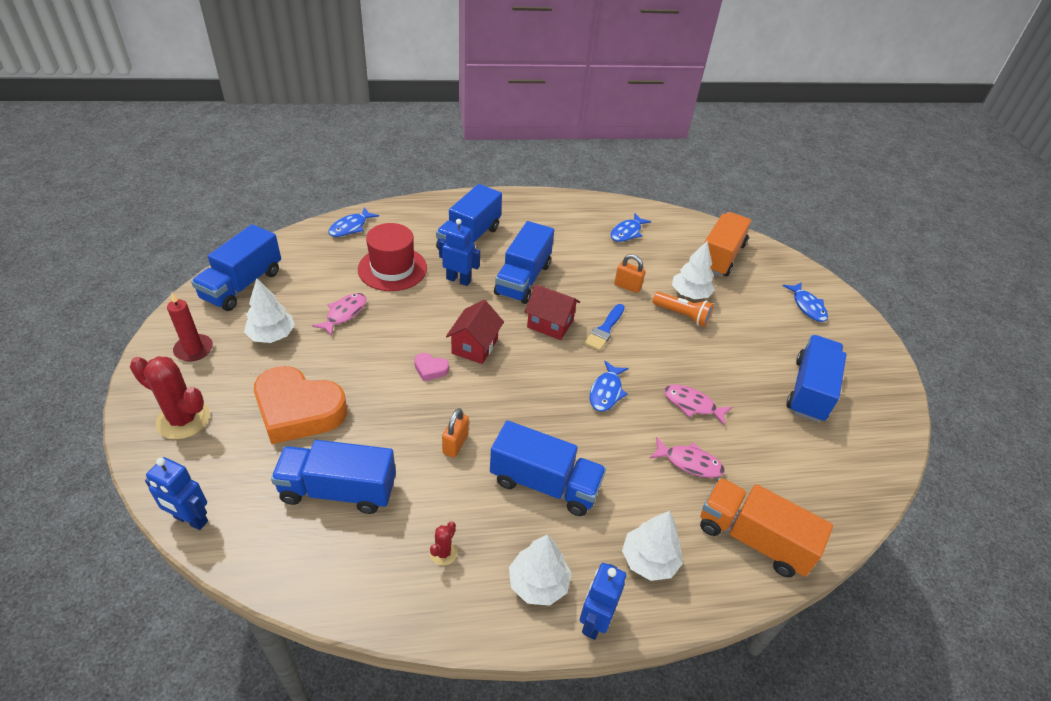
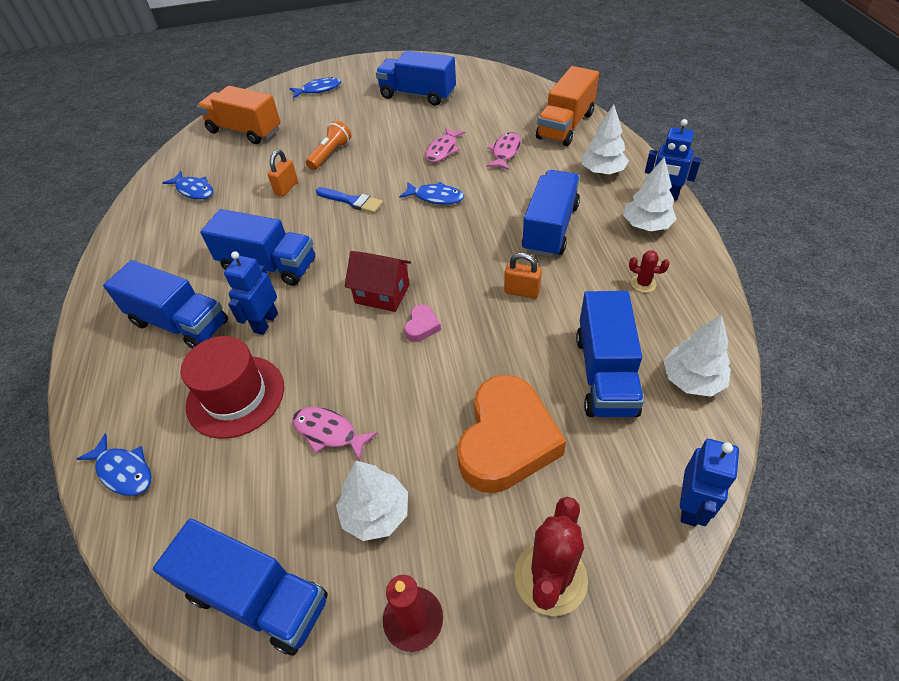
camera: 85 degrees left, 5 degrees up
red house [525,284,580,340] -> none
white tree [672,241,715,300] -> white tree moved to [664,315,731,396]

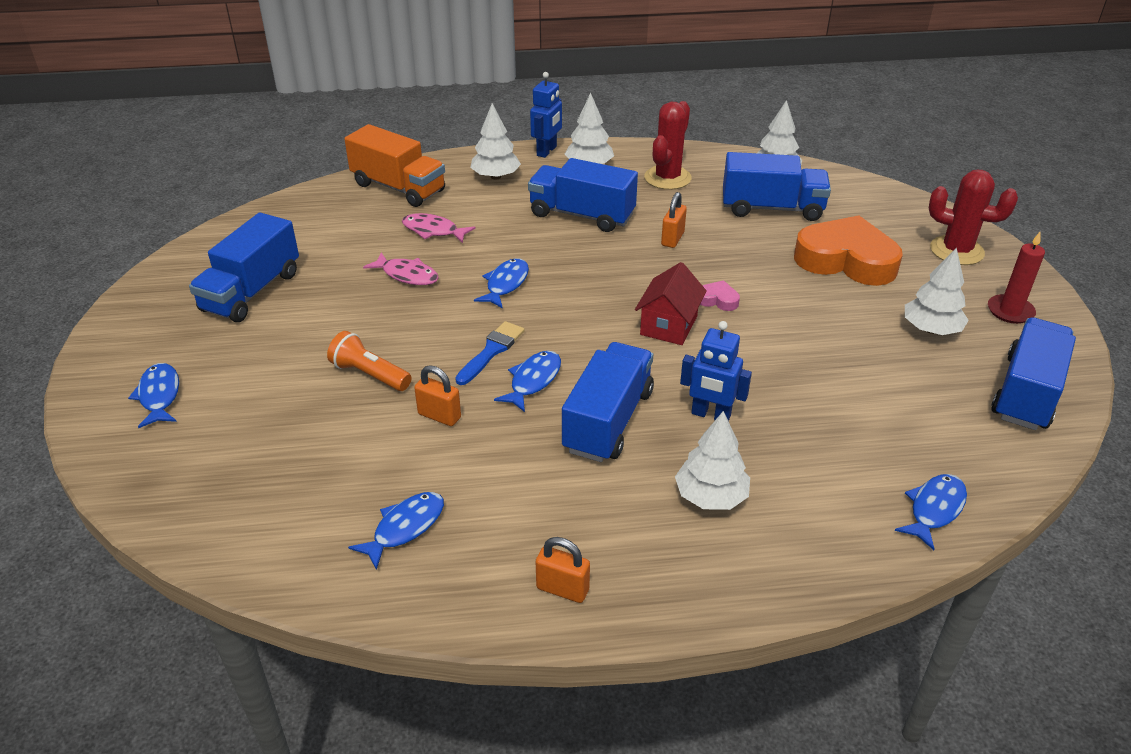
camera: 90 degrees left, 10 degrees down
blue truck [103,260,228,349] -> white tree [675,411,750,510]
red hat [181,336,284,439] -> none
orange truck [197,86,281,144] -> none
pink fish [292,407,378,461] -> none
red cactus [629,250,670,293] -> red cactus [644,101,692,190], size x2.07
blue robot [680,439,739,527] -> none
none -> blue fish [494,351,561,412]
none -> orange padlock [536,537,590,603]

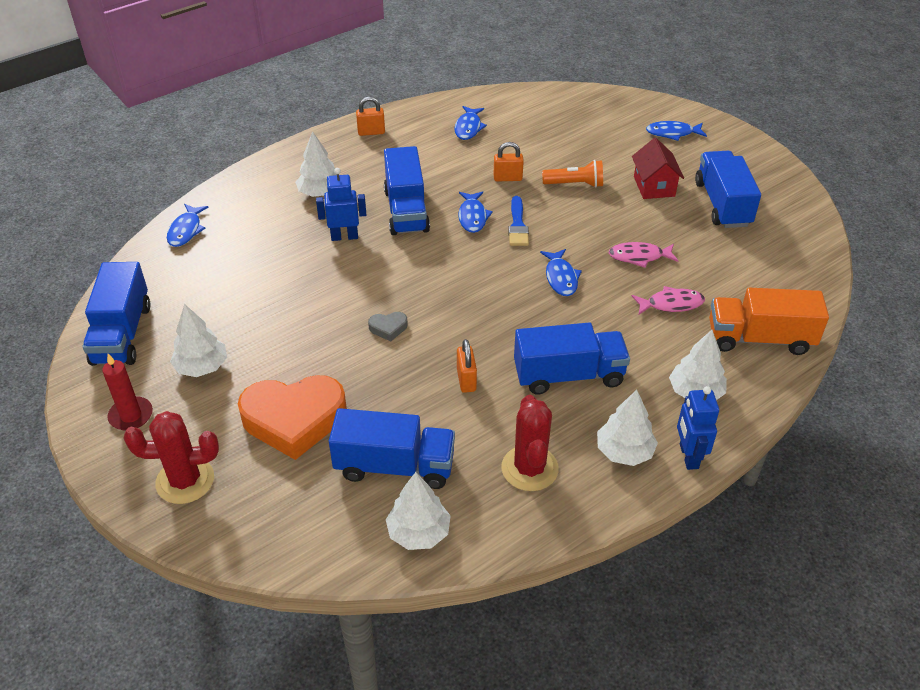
camera: 150 degrees right, 5 degrees up
blue fish [128,363,179,428] -> blue fish turned 135 degrees clockwise [646,121,707,141]
red house [635,262,707,345] -> red house moved to [632,138,684,199]
pink heart [700,280,740,311] -> grey heart [368,312,408,342]
blue truck [723,152,831,221] -> blue truck turned 150 degrees counterclockwise [329,408,455,489]

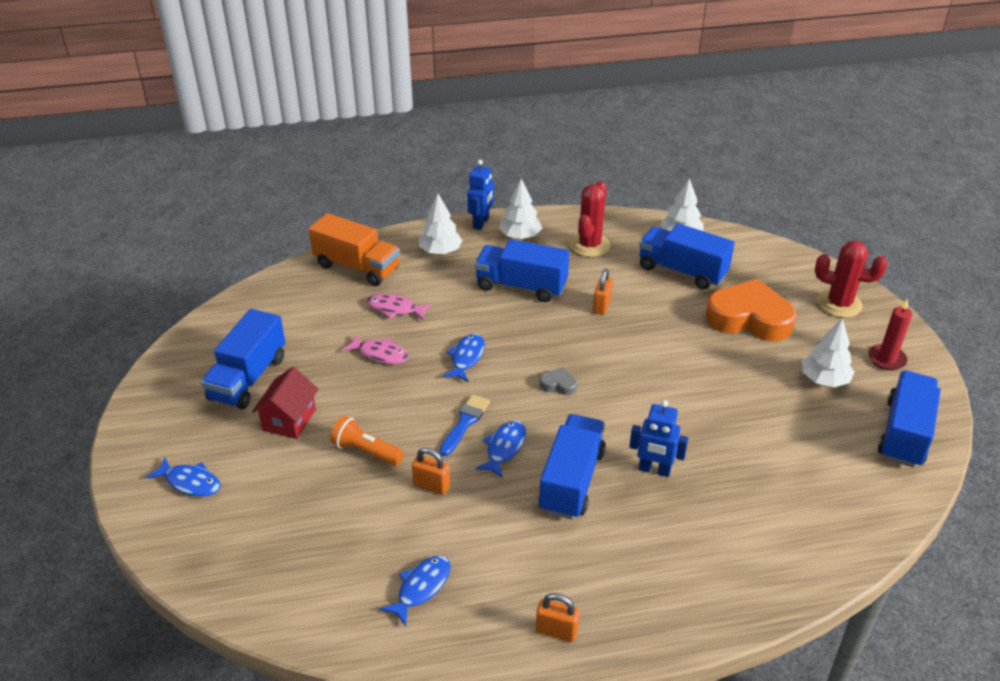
camera: 155 degrees left, 5 degrees down
blue fish [167,204,208,247] -> none
white tree [295,131,337,197] -> none
grey heart [368,312,408,342] -> grey heart moved to [540,367,577,395]

